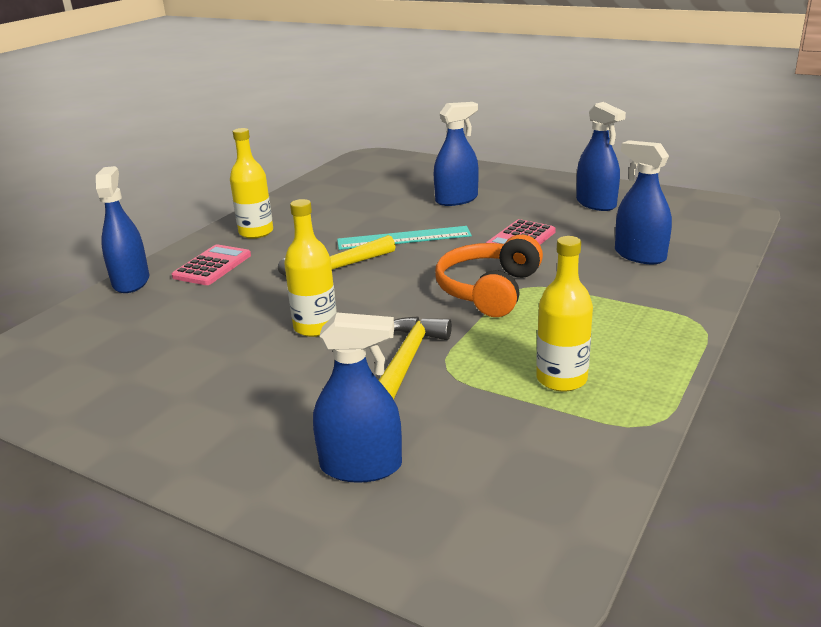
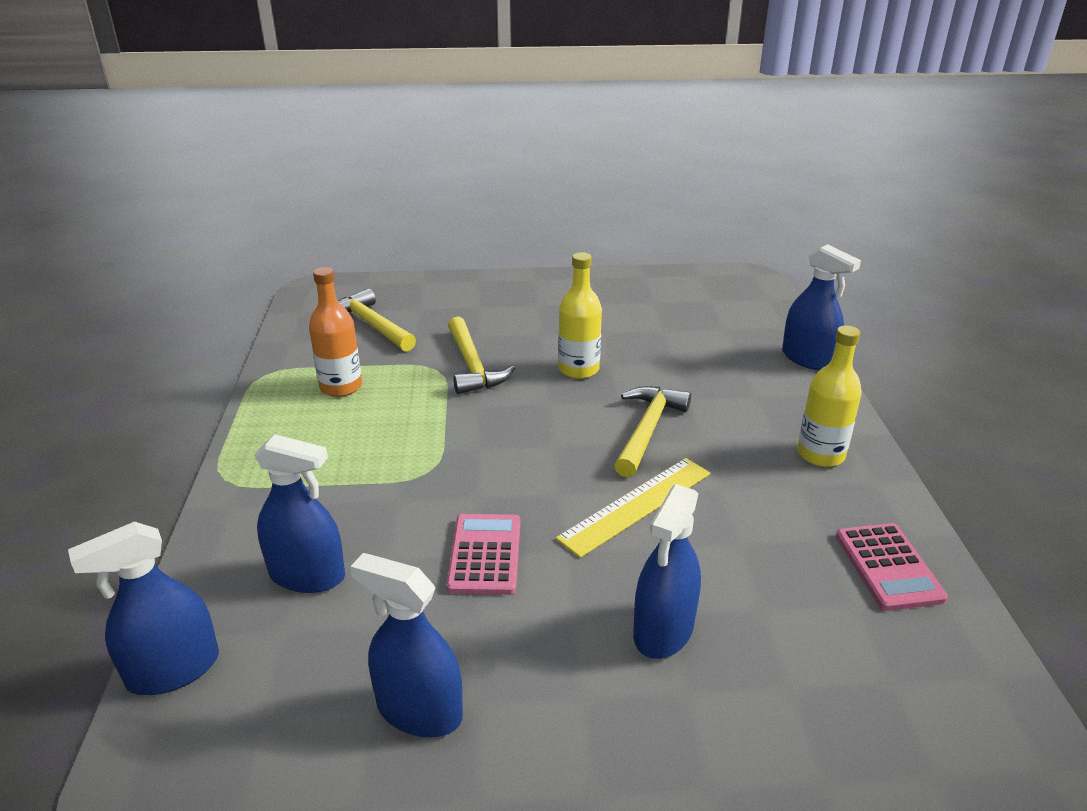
camera: 145 degrees right, 5 degrees up
pink calculator [172,245,251,285] -> pink calculator moved to [836,523,948,611]
blue spray bottle [313,313,402,483] -> blue spray bottle moved to [68,522,219,695]
turquoise ruler [337,226,472,250] -> yellow ruler [556,458,710,558]
orange headphones [435,235,543,317] -> none
yellow bottle [536,236,593,392] -> orange bottle [309,267,362,397]
none -> yellow hammer [338,288,416,352]

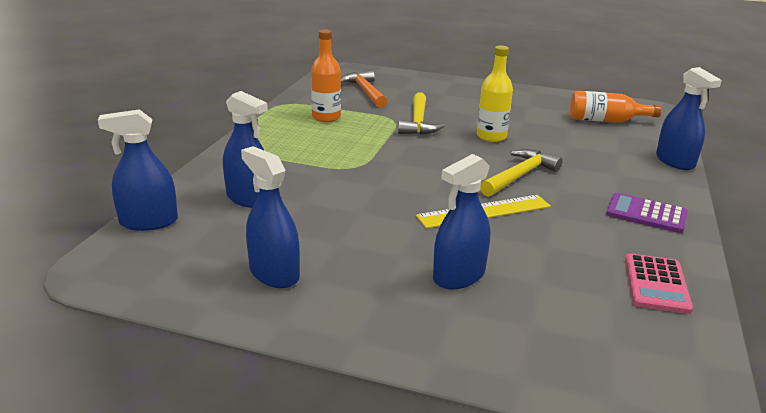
camera: 20 degrees right, 5 degrees down
yellow hammer [338,288,416,352] -> orange hammer [341,70,388,108]
pink calculator [447,514,521,595] -> none
yellow bottle [797,325,862,467] -> purple calculator [606,193,688,233]
none -> orange bottle [570,91,662,123]

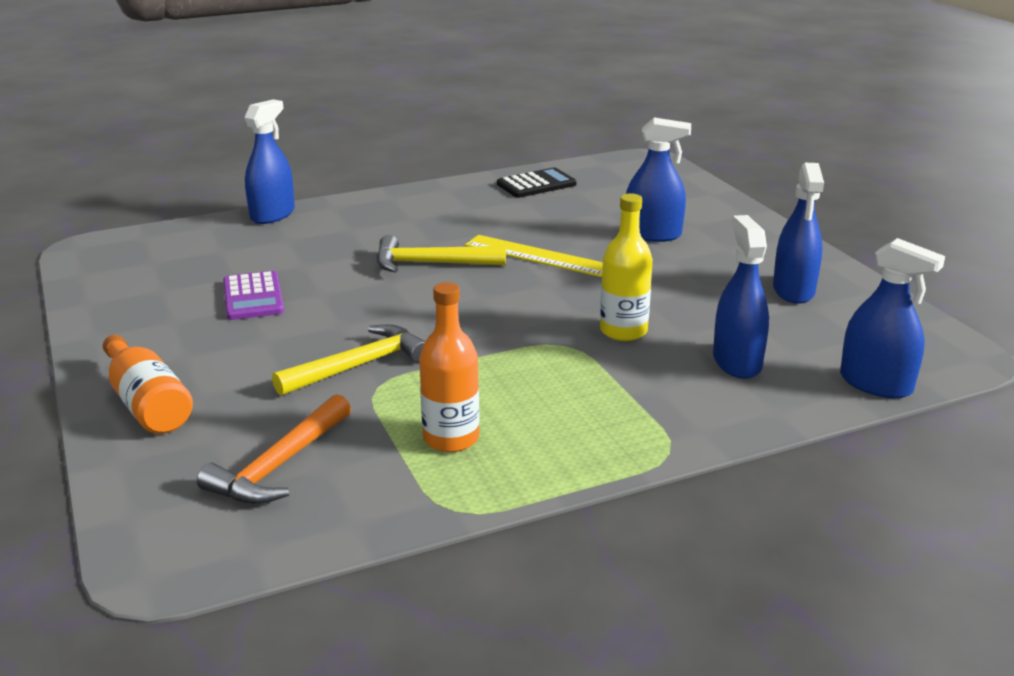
camera: 130 degrees left, 0 degrees up
yellow bottle [477,45,513,142] -> yellow bottle moved to [600,193,653,341]
orange bottle [570,91,662,123] -> orange bottle moved to [103,335,193,434]
purple calculator [606,193,688,233] -> purple calculator moved to [223,271,284,320]
pink calculator [625,253,693,314] -> black calculator [497,168,577,198]

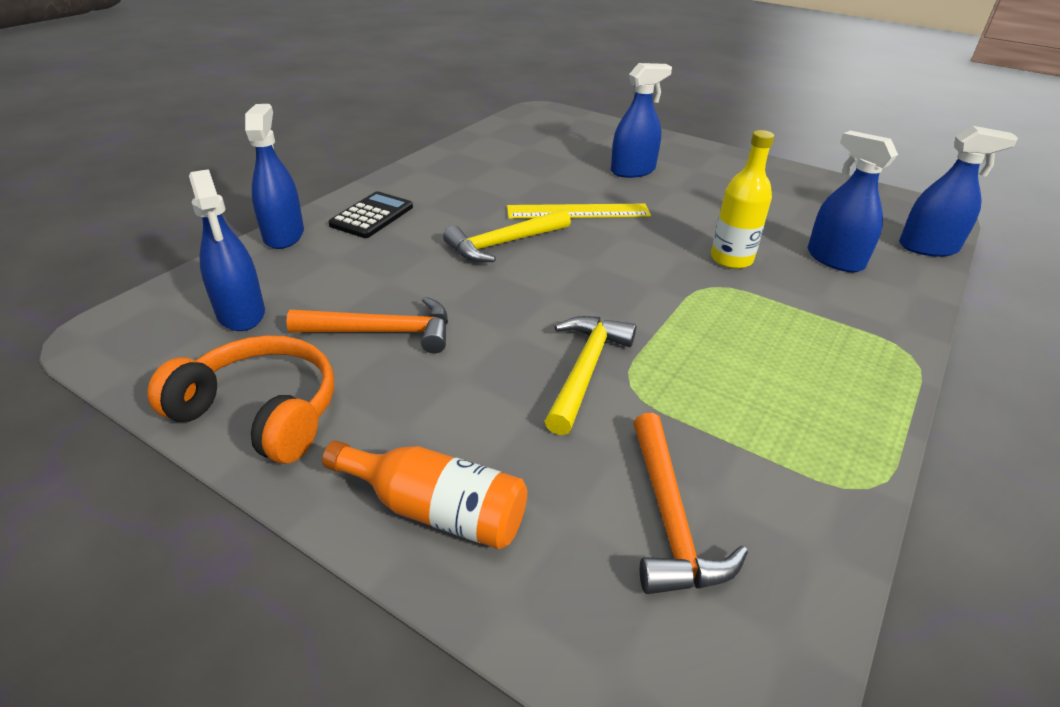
camera: 35 degrees left, 10 degrees up
purple calculator [223,271,284,320] -> orange hammer [286,296,448,354]
orange bottle [419,282,480,452] -> none
black calculator [497,168,577,198] -> black calculator moved to [328,191,413,238]
blue spray bottle [773,163,824,304] -> blue spray bottle moved to [189,169,265,331]
none -> orange headphones [147,335,334,464]

